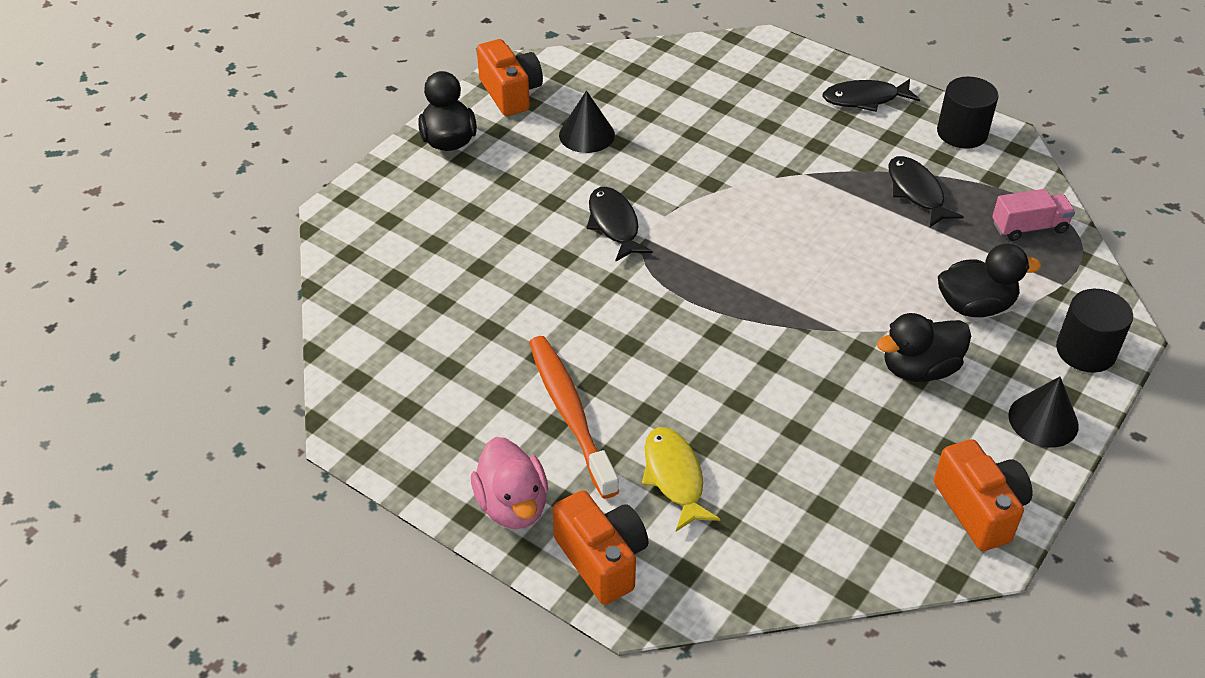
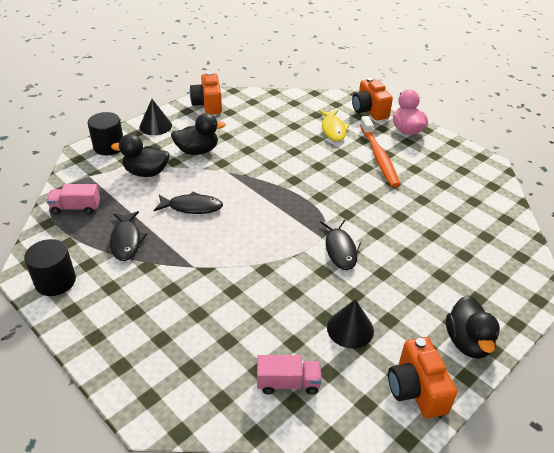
camera: 170 degrees left, 5 degrees down
black fish [822,79,920,112] -> black fish moved to [154,192,223,214]
none -> pink truck [257,355,322,395]

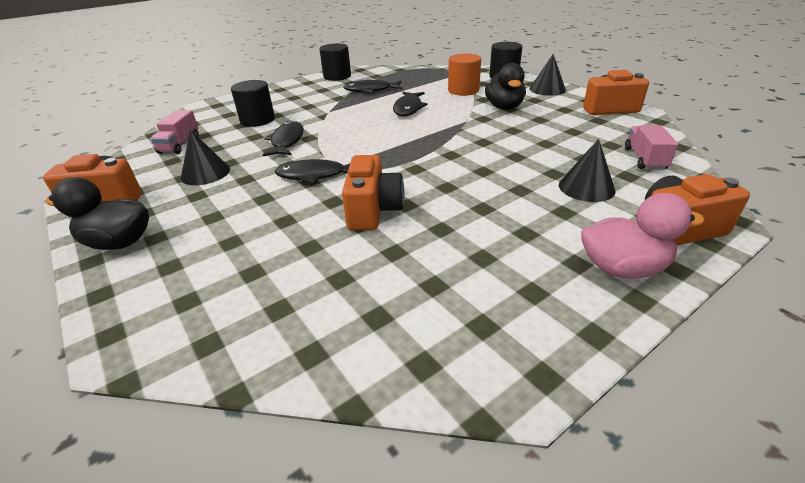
camera: 100 degrees right, 5 degrees down
pink truck [46,184,100,214] -> pink truck moved to [625,125,678,170]
black duck [111,134,170,177] -> orange cylinder [448,53,481,96]
yellow fish [319,110,350,142] -> black cone [559,139,616,202]
orange toothbrush [360,116,400,188] -> none
none -> black cylinder [231,80,275,127]
none -> black fish [263,121,304,156]
none -> orange camera [342,155,404,230]

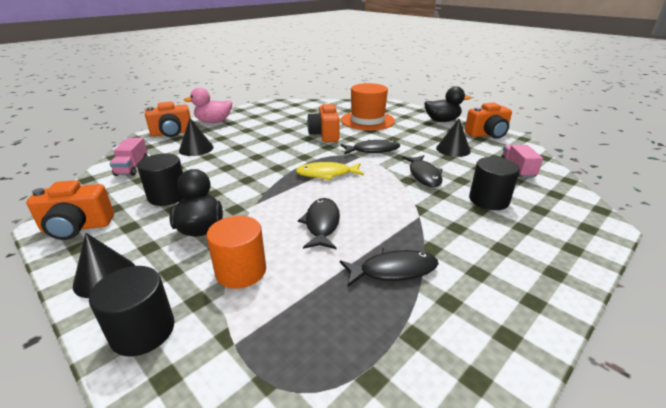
camera: 170 degrees right, 5 degrees down
black cylinder [319,43,351,81] -> black cylinder moved to [137,153,184,206]
none -> yellow fish [296,162,364,180]
none -> orange hat [341,83,395,130]

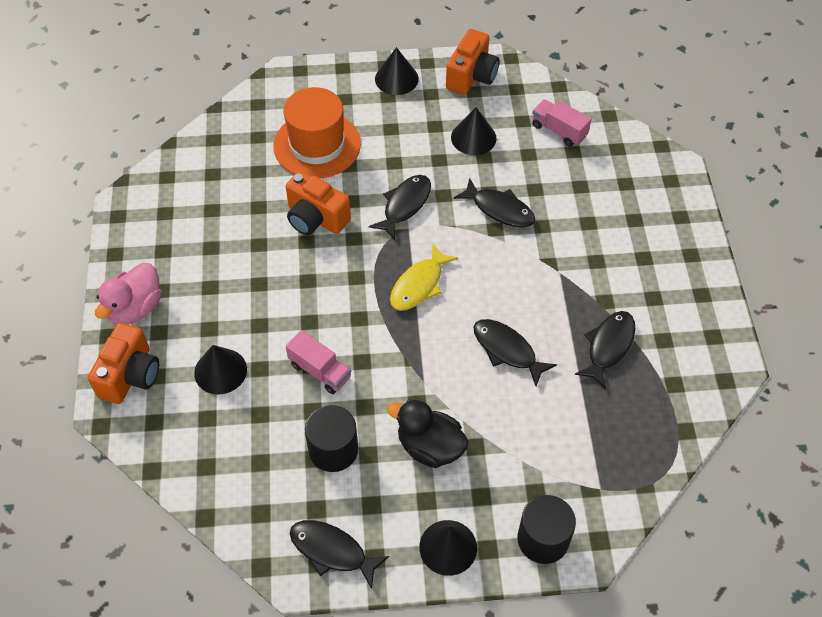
camera: 50 degrees left, 25 degrees up
orange camera [26,180,114,240] -> black fish [290,520,389,589]
pink truck [109,138,148,176] -> pink truck moved to [286,330,351,394]
orange cylinder [206,216,266,288] -> none
black duck [424,86,471,122] -> black cone [375,47,419,95]
black cylinder [469,157,520,210] -> none

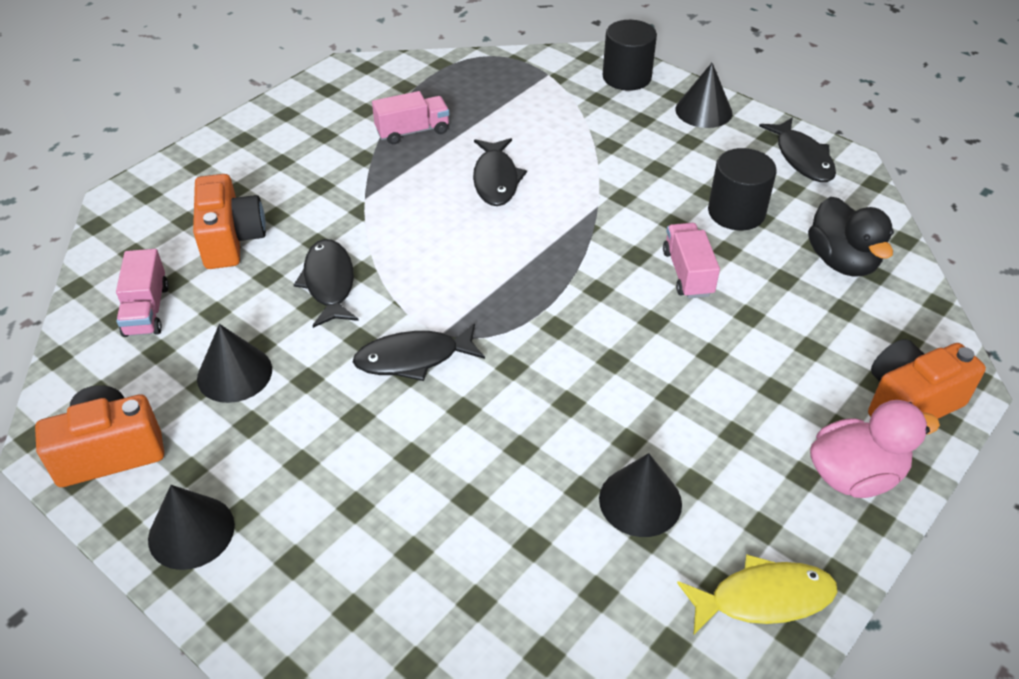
camera: 135 degrees left, 10 degrees down
black cone [194,345,247,395] -> black cone moved to [599,453,682,537]
orange hat [273,87,361,178] -> none
orange camera [286,171,351,235] -> orange camera moved to [193,174,266,269]
black duck [387,399,469,468] -> black duck moved to [808,197,894,277]
yellow fish [390,243,458,311] -> yellow fish moved to [677,554,838,634]
black fish [575,311,636,389] -> pink truck [372,91,449,144]

